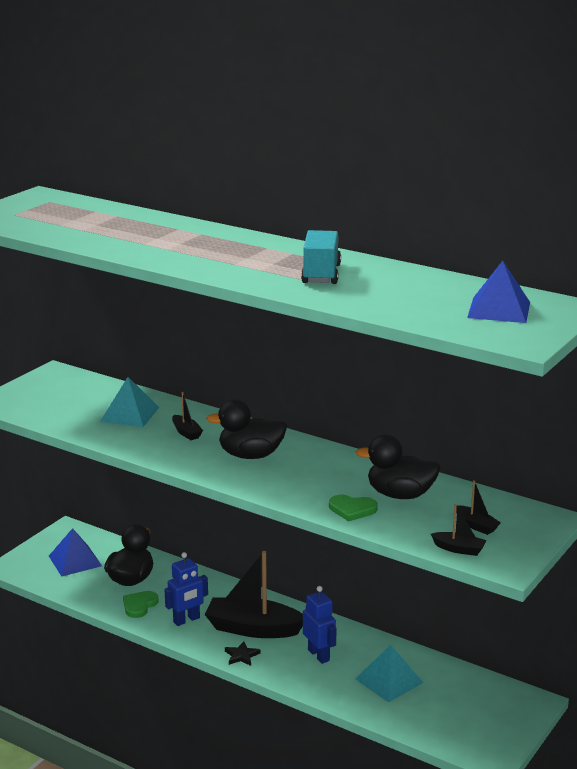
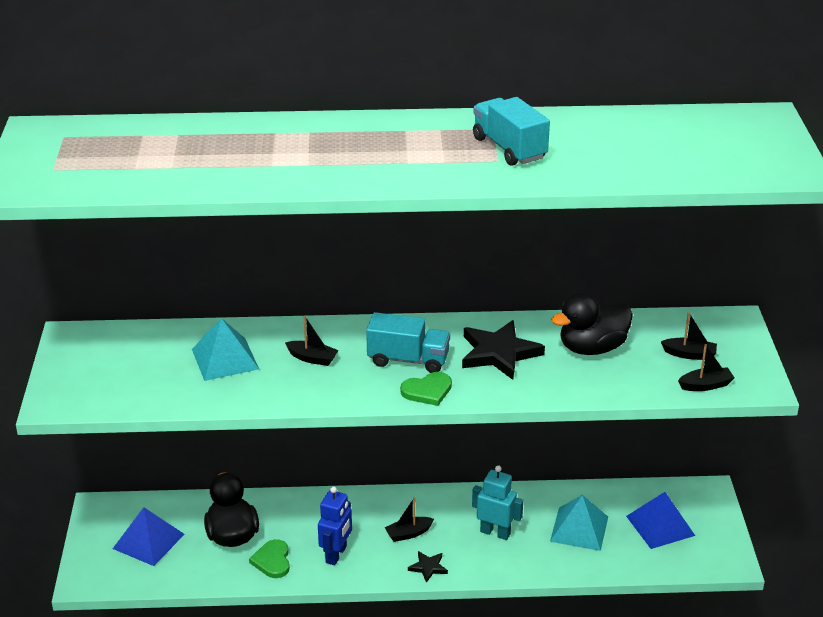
camera: 35 degrees left, 10 degrees up
black boat [205,551,303,638] -> black boat [385,497,434,542], size x0.45
black duck [206,399,287,459] -> turquoise truck [366,312,450,373]
blue robot [303,586,337,664] -> turquoise robot [472,465,523,540]
green heart [329,495,378,522] -> green heart moved to [400,372,452,406]
blue pyramid [467,261,530,323] -> blue pyramid moved to [626,492,695,549]
none -> black star [462,320,545,380]

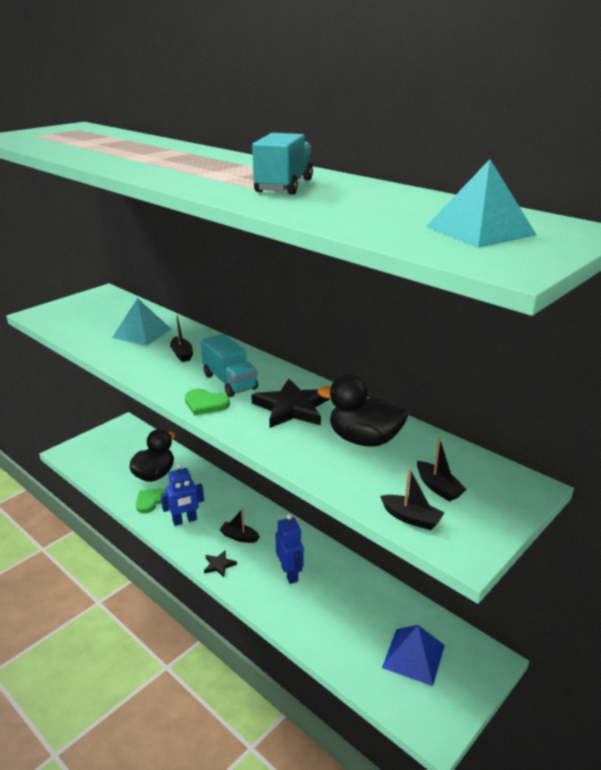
camera: 45 degrees right, 5 degrees down
blue pyramid [113,507,184,566] -> none
turquoise robot [472,465,523,540] -> blue robot [275,514,304,584]
turquoise pyramid [550,495,608,551] -> turquoise pyramid moved to [426,159,536,248]

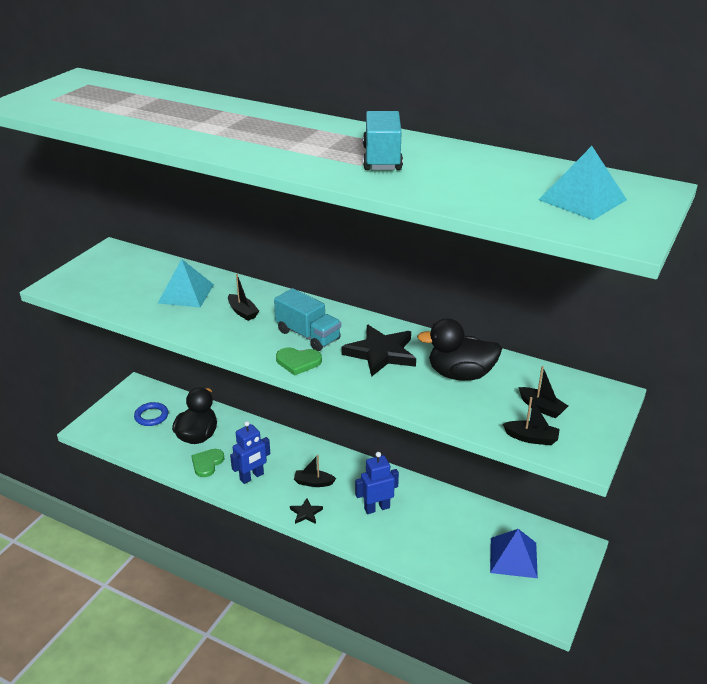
camera: 15 degrees left, 5 degrees up
blue robot [275,514,304,584] -> blue robot turned 75 degrees counterclockwise [355,452,399,514]
none -> blue ring [134,402,168,426]

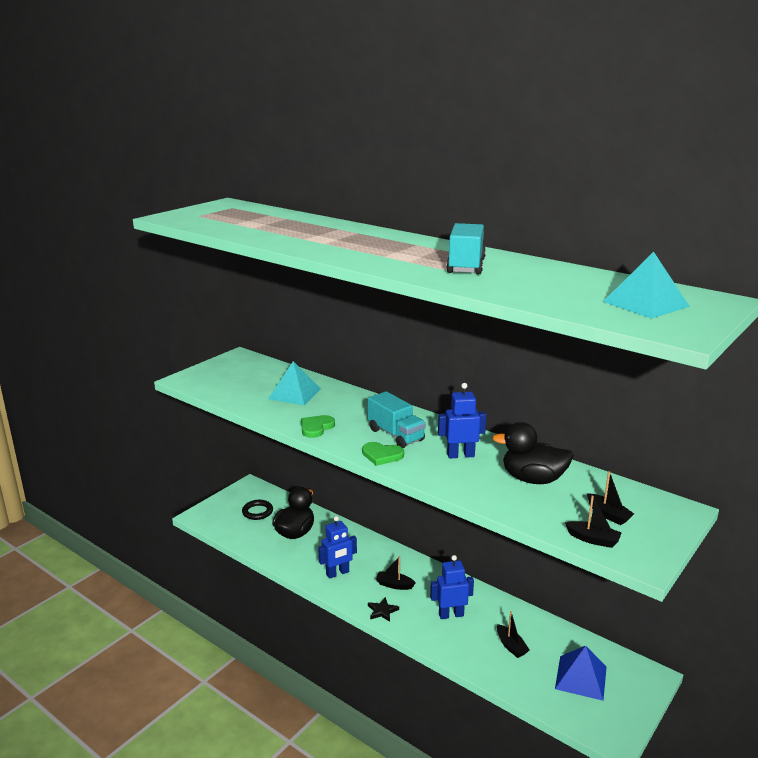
camera: 10 degrees right, 10 degrees down
blue ring [134,402,168,426] -> black ring [242,500,273,520]
green heart [191,449,224,477] -> green heart moved to [301,415,335,438]
black boat [228,274,259,321] -> black boat moved to [497,611,530,658]
black star [341,325,416,377] -> blue robot [438,383,486,459]

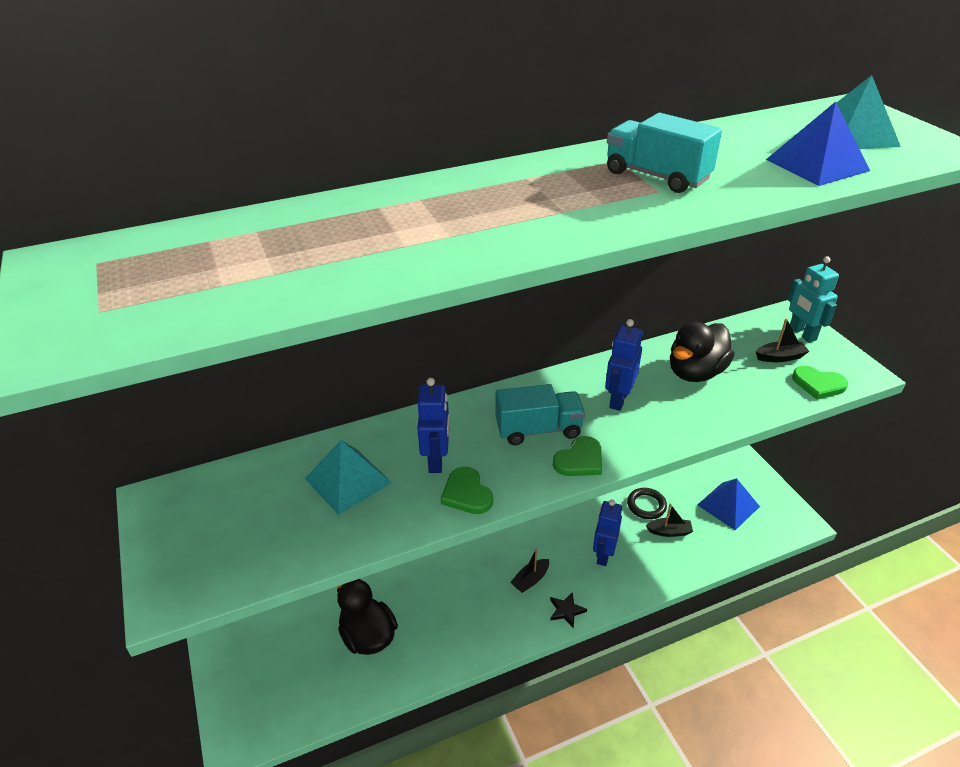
camera: 60 degrees left, 15 degrees up
black ring [242,500,273,520] -> black ring moved to [627,488,667,519]
blue robot [318,516,357,579] -> blue robot moved to [417,378,449,473]
black boat [565,496,621,548] -> green heart [792,366,848,399]
none -> blue pyramid [766,102,870,186]
none -> turquoise robot [788,256,839,343]

